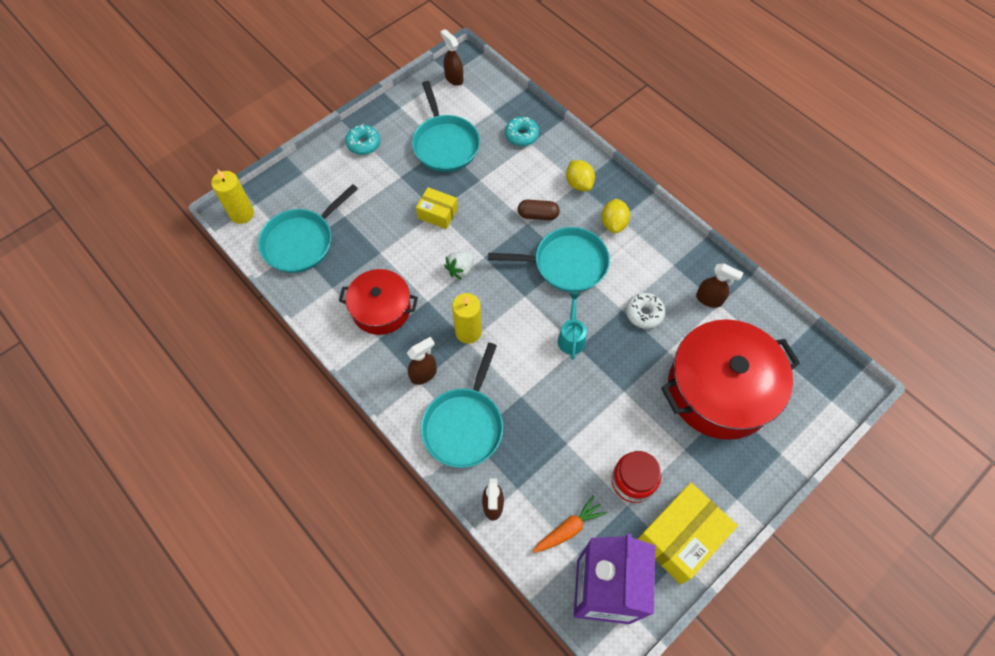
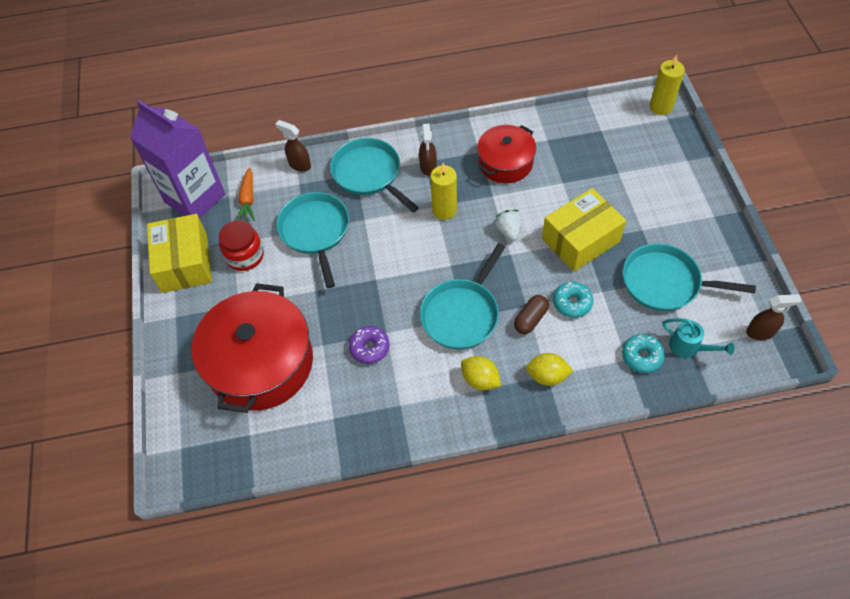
camera: 125 degrees right, 5 degrees down
turquoise pan [258,184,358,273] -> turquoise pan moved to [276,192,349,288]
turquoise donut [345,124,380,155] -> turquoise donut moved to [553,281,593,318]
yellow box [416,187,458,229] -> yellow box [542,188,626,272], size x1.79
turquoise watering can [558,293,587,359] -> turquoise watering can moved to [663,318,734,358]
white donut [626,293,665,329] -> purple donut [349,326,389,364]
brown spray bottle [696,263,743,308] -> none

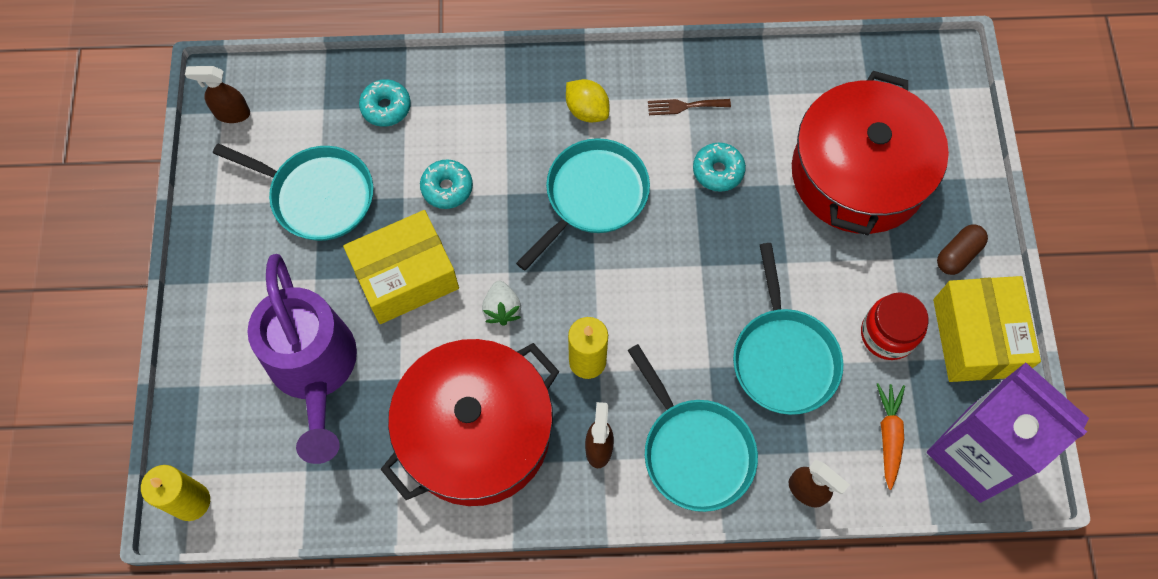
camera: 175 degrees left, 10 degrees up
purple donut [349,326,389,364] -> turquoise donut [693,142,746,192]
red pot [477,125,536,183] -> red pot [380,339,560,506], size x1.70
brown capsule [514,295,549,334] -> brown capsule moved to [937,224,988,275]
yellow lemon [526,353,573,386] -> none
turquoise watering can [663,318,734,358] -> none
none -> purple watering can [247,254,357,464]
none -> brown fork [648,99,731,115]

